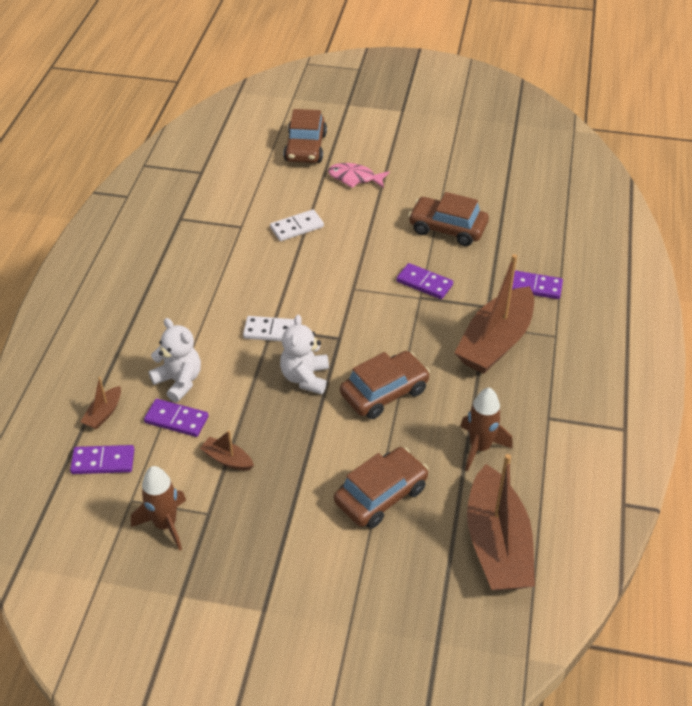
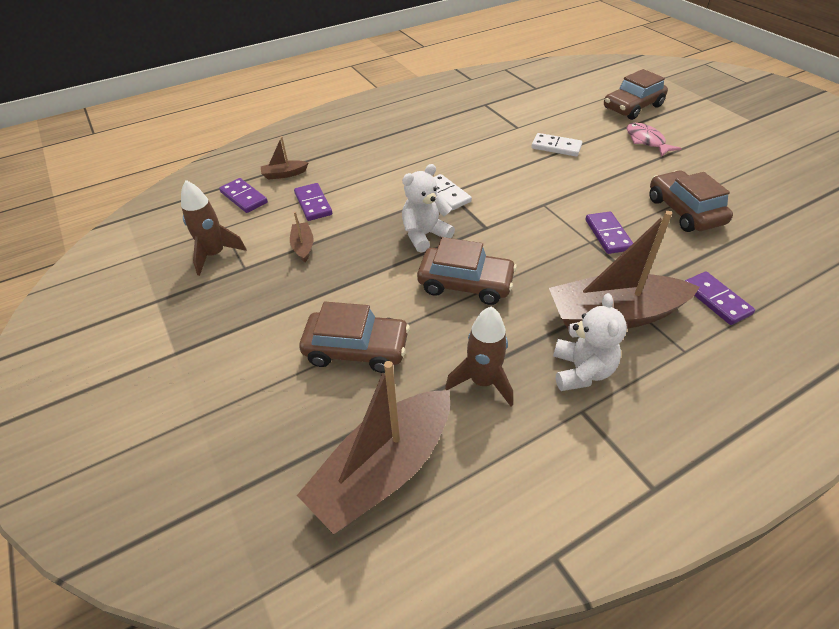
camera: 50 degrees right, 0 degrees up
white teddy bear [149,318,201,402] -> white teddy bear moved to [553,293,627,391]

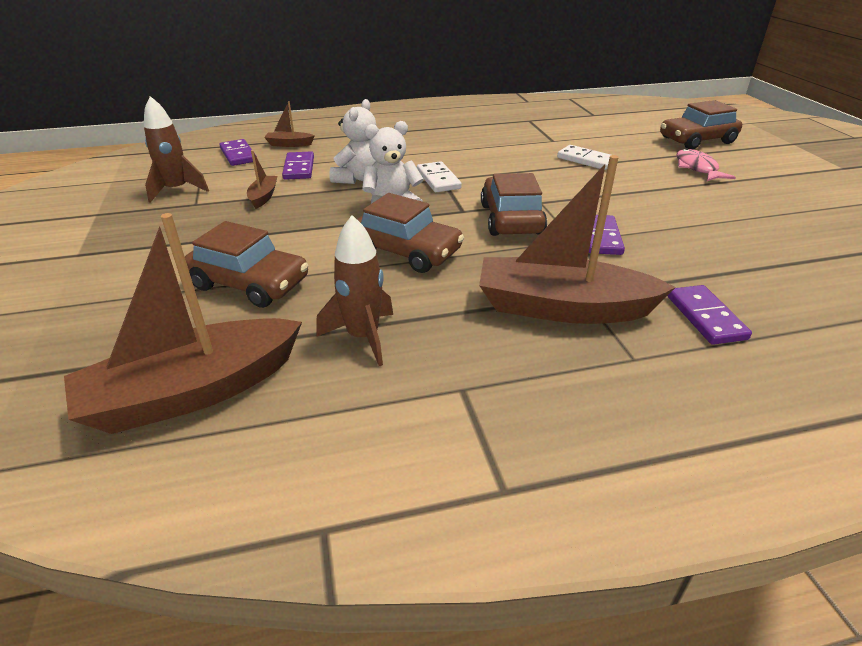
camera: 15 degrees right, 10 degrees down
white teddy bear [553,293,627,391] -> white teddy bear moved to [329,99,376,184]
brown car [649,170,733,232] -> brown car moved to [481,173,547,236]

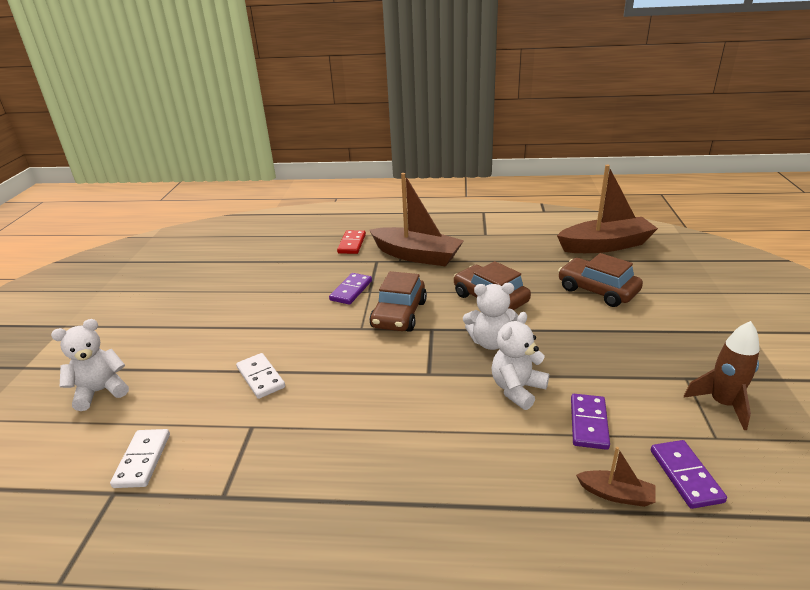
camera: 160 degrees left, 5 degrees down
brown boat [247,150,277,209] -> none
brown rocket [316,215,393,366] -> none
white domino [417,161,462,192] -> white domino moved to [110,429,170,488]
brown car [660,100,742,149] -> white teddy bear [51,319,129,411]
purple domino [668,285,752,345] -> red domino [337,230,366,254]
pink fish [676,148,736,181] -> none

